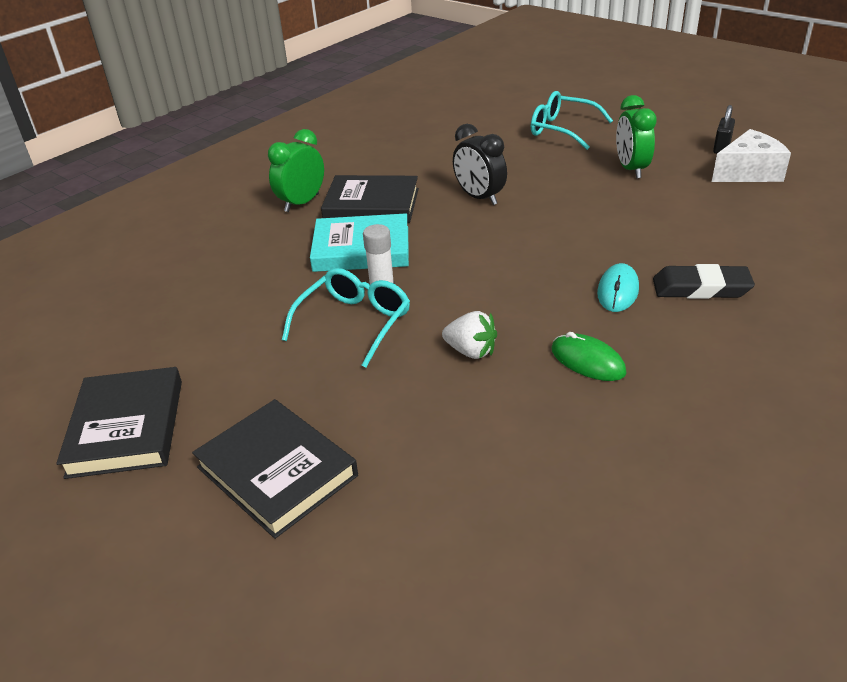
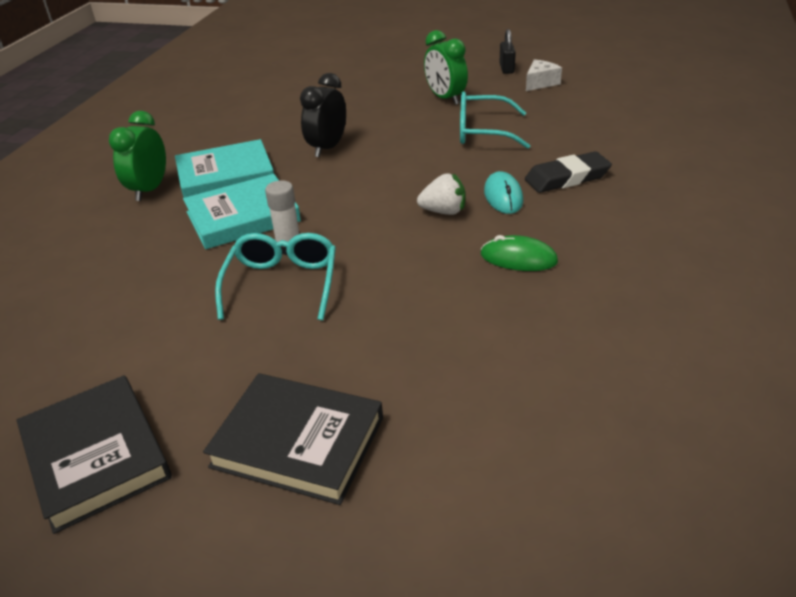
camera: 25 degrees left, 0 degrees up
black book [321,175,419,223] -> turquoise book [175,139,274,198]
white strawberry [442,311,497,359] -> white strawberry moved to [417,173,465,215]
black clock [453,124,507,205] -> black clock turned 90 degrees clockwise [300,73,346,157]
turquoise glasses [531,91,613,150] -> turquoise glasses moved to [460,91,530,149]
white cheese [712,129,791,182] -> white cheese [526,60,562,91], size x0.64

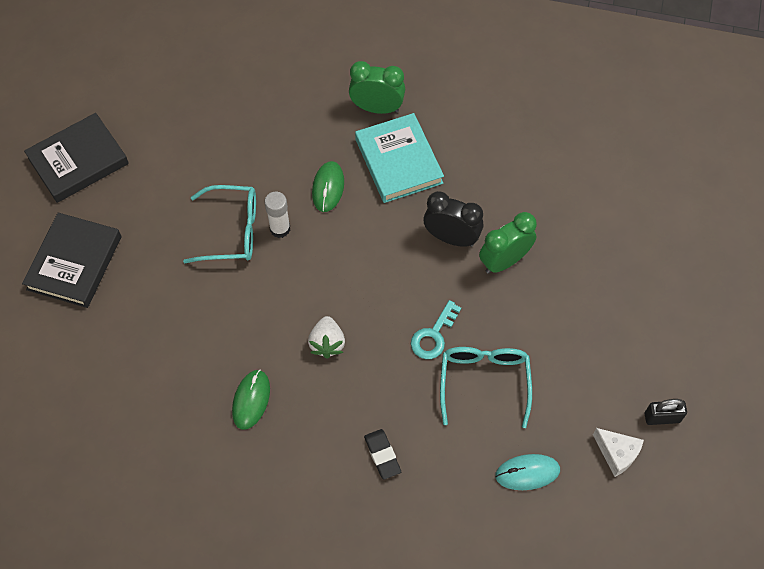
camera: 85 degrees right, 25 degrees up
turquoise book [183,174,301,249] -> green mouse [312,161,344,212]
green clock [424,30,468,105] -> green clock moved to [479,212,537,274]
turquoise mouse [484,171,523,214] -> turquoise mouse moved to [495,454,560,490]
black eraser [525,152,612,193] -> black eraser [364,429,401,480], size x0.65
none -> turquoise key [411,300,461,359]

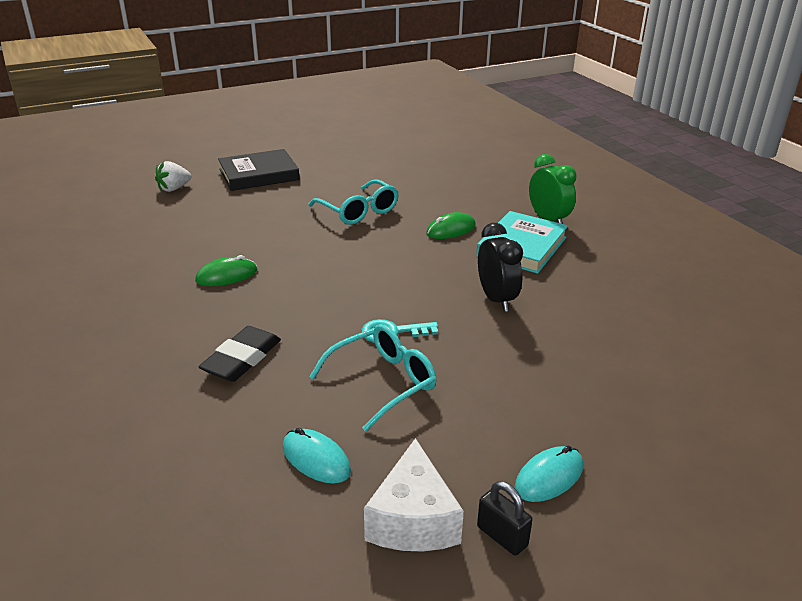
camera: 50 degrees right, 30 degrees down
black book [24,113,129,203] -> none
white glue stick [264,192,290,238] -> none
white strawberry [308,316,345,359] -> white strawberry moved to [155,161,191,192]
black eraser [364,429,401,480] -> black eraser [198,326,281,382], size x1.54
green clock [479,212,537,274] -> none
white cheese [593,428,644,477] -> white cheese [364,438,464,552], size x1.55
none -> turquoise mouse [514,445,583,502]

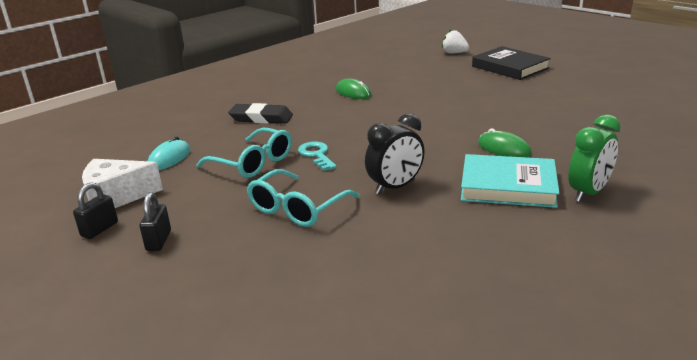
camera: 75 degrees right, 5 degrees down
turquoise glasses [308,179,399,225] -> turquoise glasses moved to [247,169,360,227]
turquoise mouse [514,445,583,502] -> black padlock [139,192,171,251]

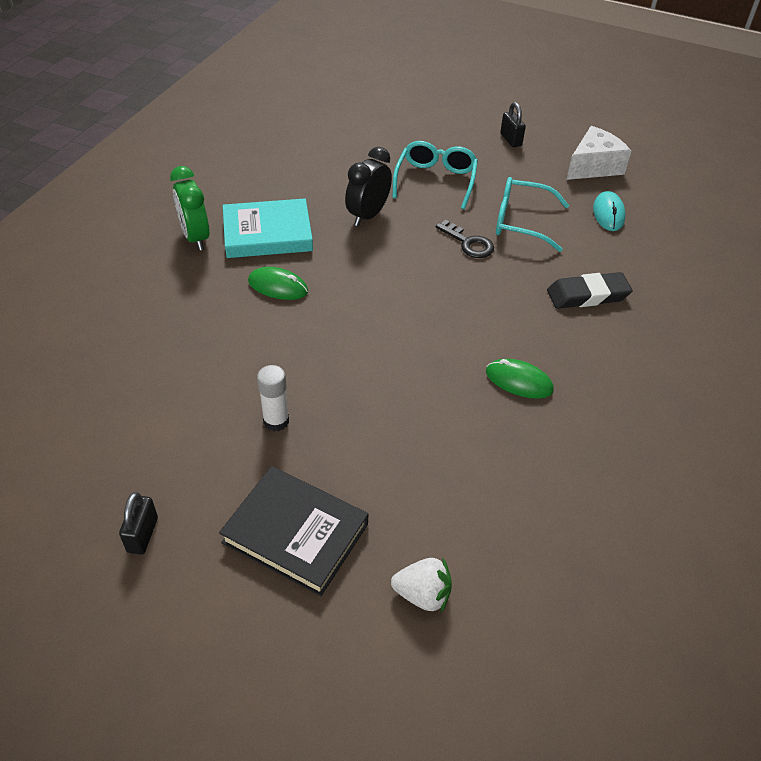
camera: 155 degrees right, 20 degrees up
black padlock [73,183,118,239] -> black padlock moved to [119,492,158,555]
turquoise key [298,141,337,171] -> black key [436,220,494,258]
green clock [568,114,621,202] -> green clock turned 45 degrees counterclockwise [170,166,210,250]
none -> white glue stick [257,365,289,432]

